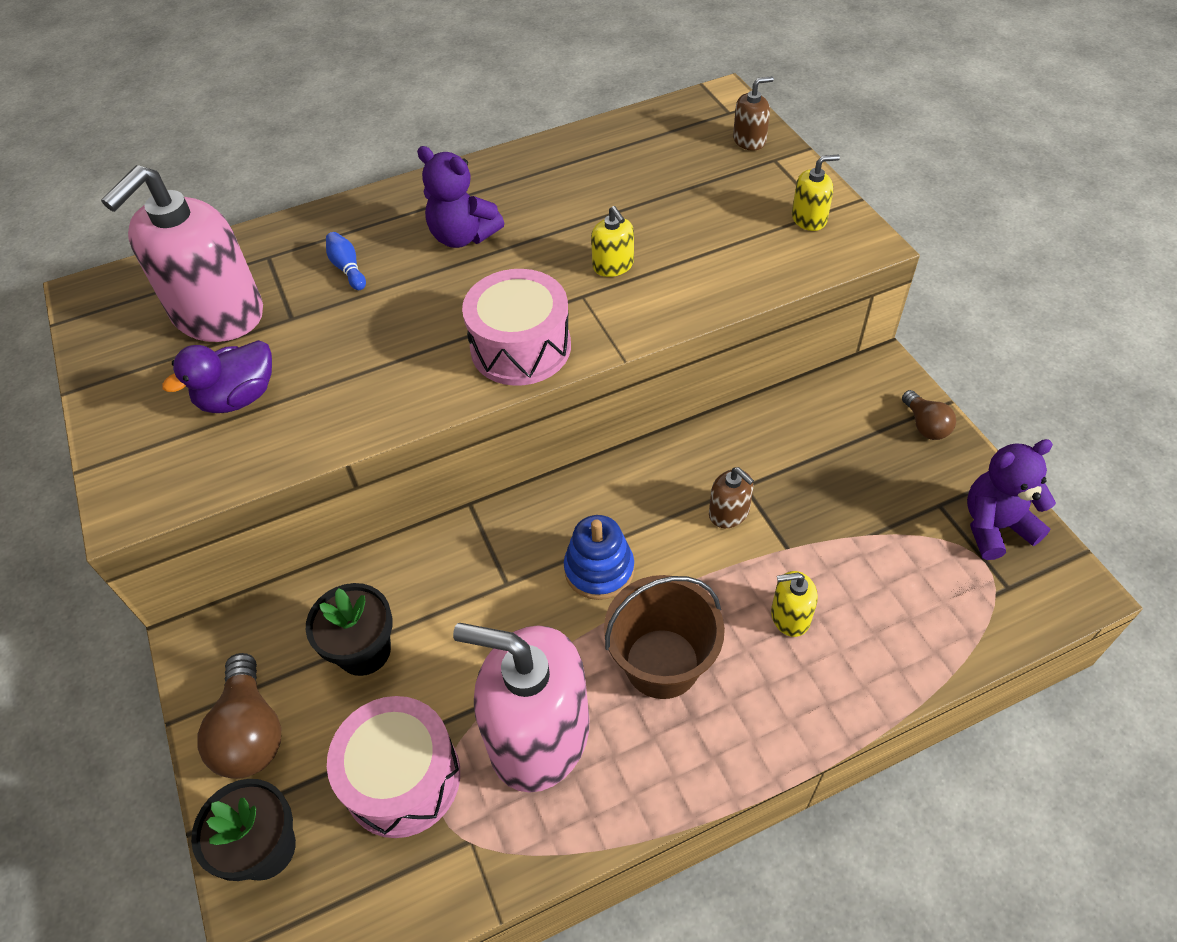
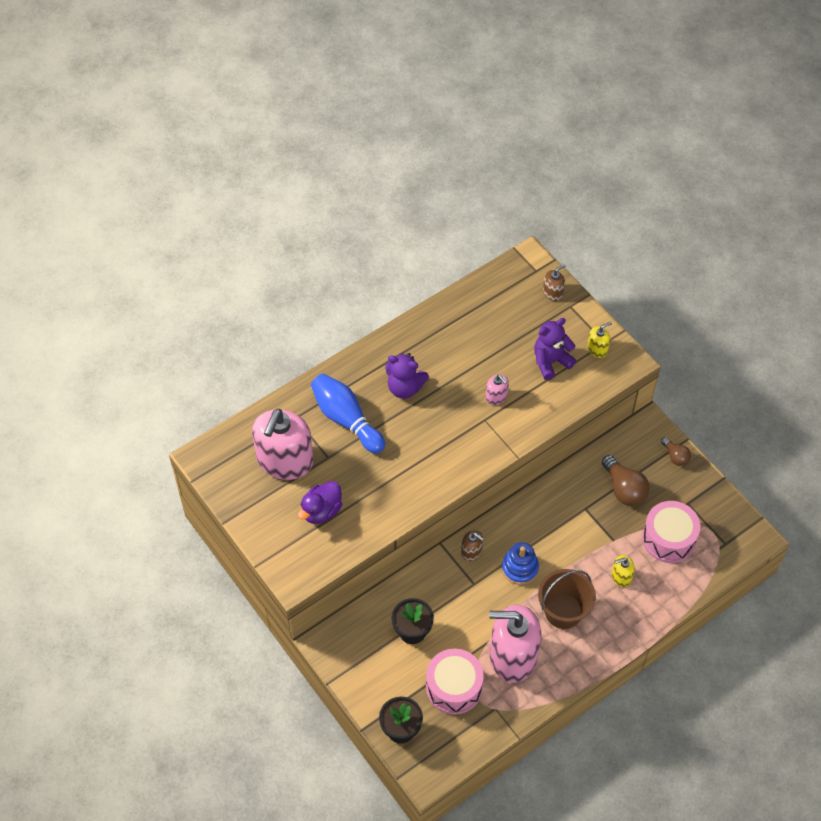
camera: 15 degrees left, 5 degrees up
brown light bulb [197,653,281,779] -> brown light bulb moved to [602,455,650,506]
blue bowling pin [326,232,366,290] -> blue bowling pin [311,374,385,454], size x2.30
pink drum [462,269,571,386] -> pink drum moved to [642,501,701,563]
yellow soap dispenser [591,206,634,277] -> pink soap dispenser [485,375,509,405]
brown soap dispenser [709,467,754,528] -> brown soap dispenser moved to [461,530,484,561]
purple teddy bear [967,439,1056,560] -> purple teddy bear moved to [534,318,576,380]

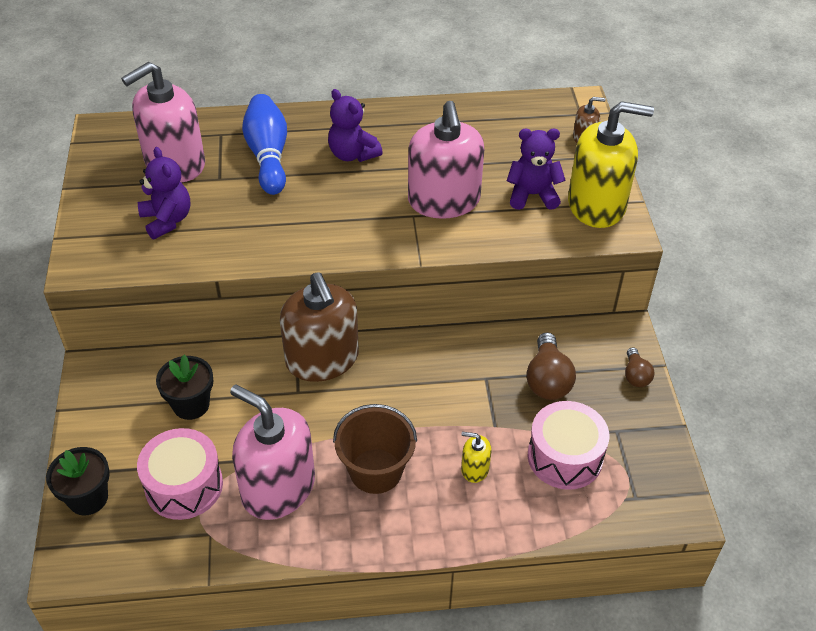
camera: 30 degrees right, 10 degrees down
purple duck [298,481,342,524] -> purple teddy bear [138,147,190,239]
brown soap dispenser [461,530,484,561] -> brown soap dispenser [280,272,359,382], size x2.34
pink soap dispenser [485,375,509,405] -> pink soap dispenser [408,101,484,219], size x2.34
blue stacking toy [502,542,539,585] -> none
yellow soap dispenser [587,322,612,358] -> yellow soap dispenser [568,101,654,228], size x2.34

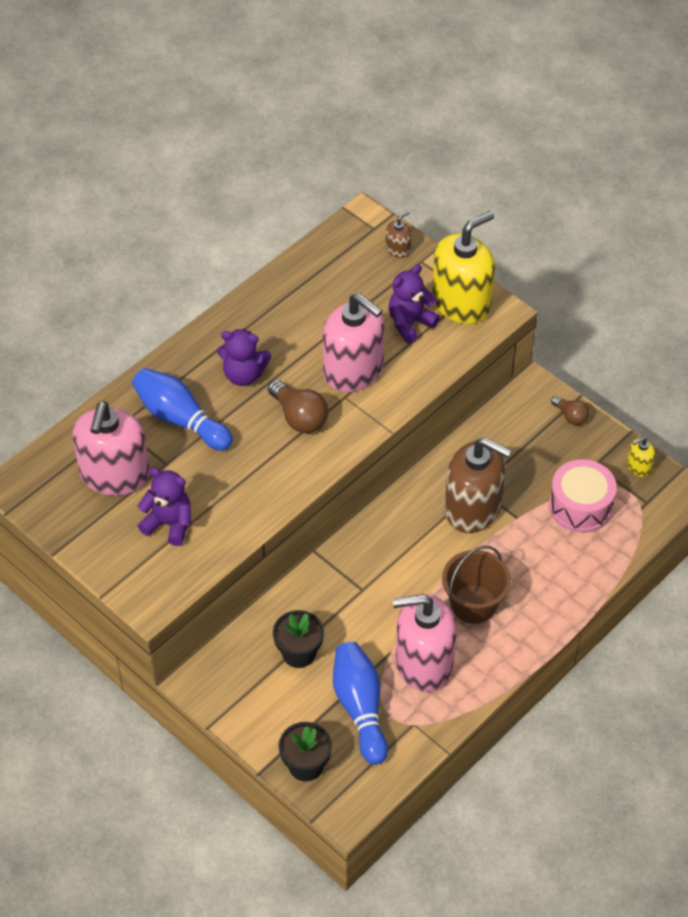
camera: 40 degrees left, 5 degrees up
pink drum [137,428,223,520] -> blue bowling pin [333,642,388,765]
brown soap dispenser [280,272,359,382] -> brown soap dispenser moved to [445,437,512,533]
yellow soap dispenser [461,432,491,483] -> yellow soap dispenser moved to [627,437,655,477]
brown light bulb [526,332,576,400] -> brown light bulb moved to [268,380,328,433]

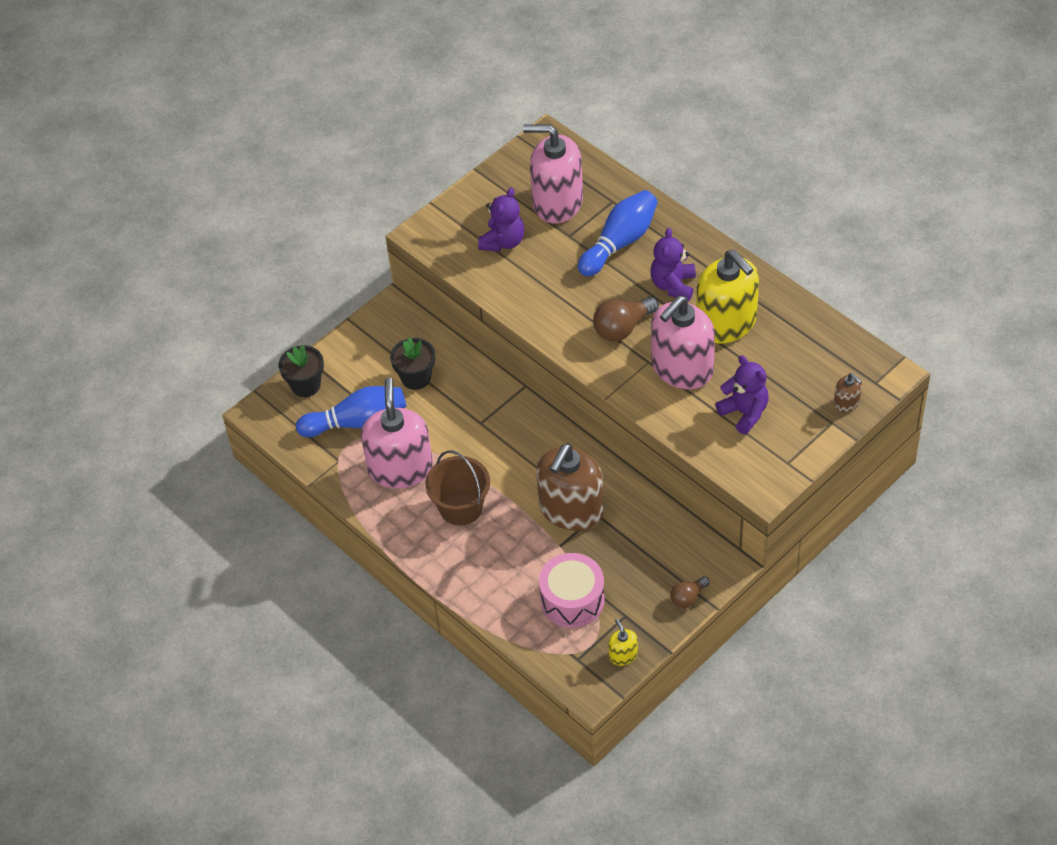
camera: 95 degrees right, 0 degrees up
yellow soap dispenser [432,211,495,324] -> yellow soap dispenser moved to [696,250,759,343]

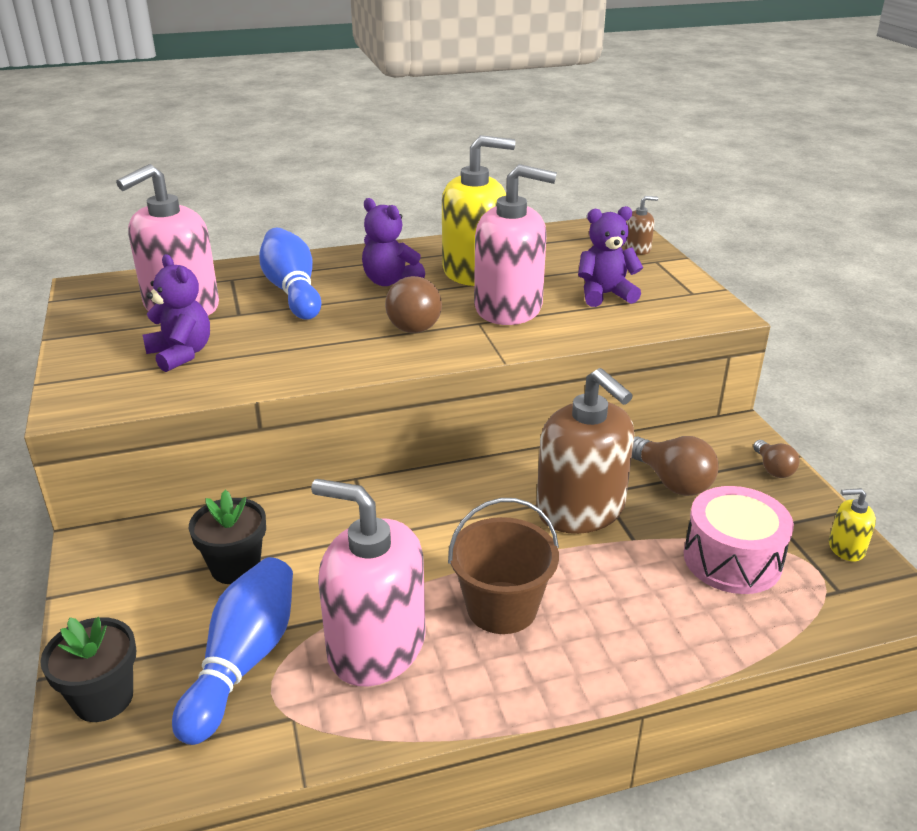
camera: 65 degrees left, 20 degrees down
pink soap dispenser [651,296,715,389] -> pink soap dispenser turned 60 degrees counterclockwise [474,164,557,325]
none -> brown light bulb [632,436,718,496]

